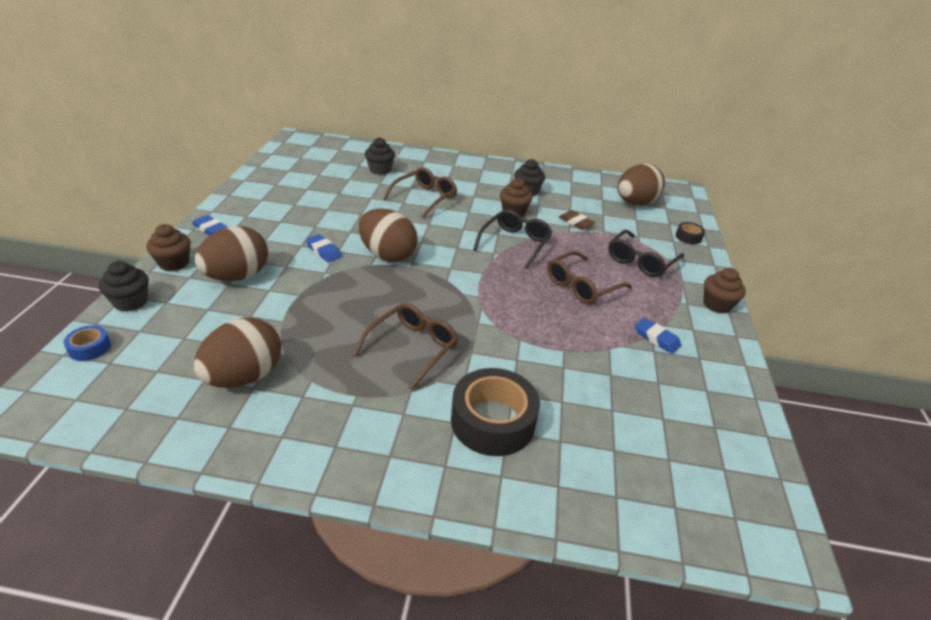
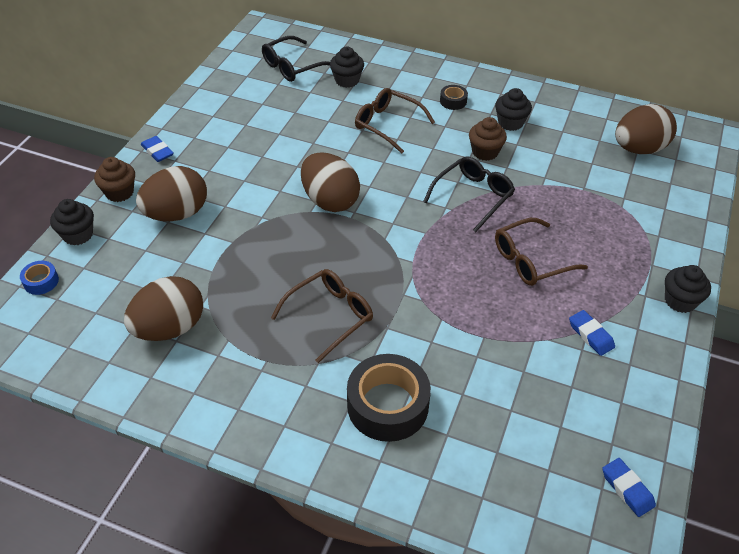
camera: 15 degrees right, 10 degrees up
blue eraser [306,234,342,263] -> blue eraser moved to [602,458,656,517]
brown glasses [383,167,457,218] -> brown glasses turned 105 degrees counterclockwise [355,88,435,154]
brown eraser [559,210,596,230] -> none
black glasses [608,230,684,277] -> black glasses moved to [262,36,330,82]
black tape [676,222,705,244] -> black tape moved to [440,85,468,110]
brown cupcake [703,268,746,314] -> black cupcake [665,265,711,313]

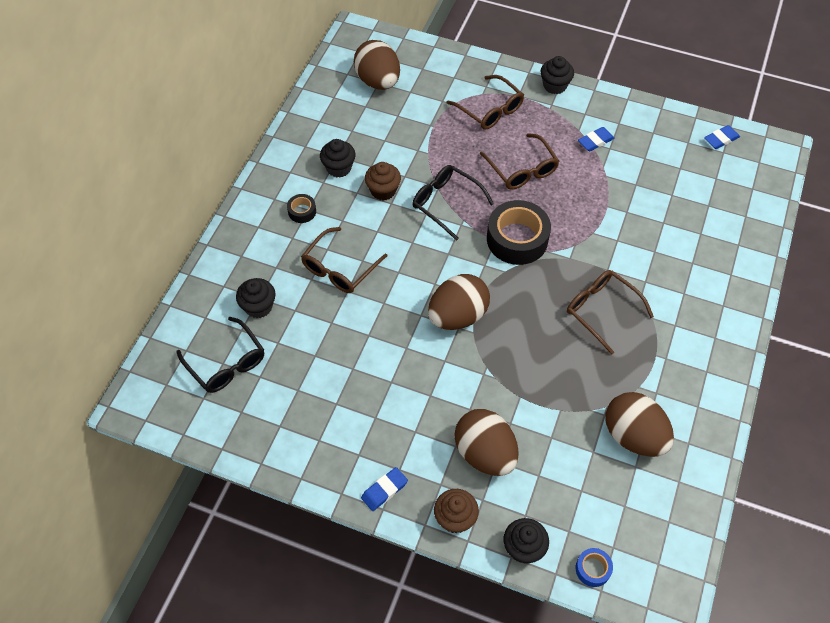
camera: 90 degrees left, 10 degrees up
black tape [347,354,431,442] -> black tape moved to [487,200,551,265]
none -> brown glasses [447,75,524,130]

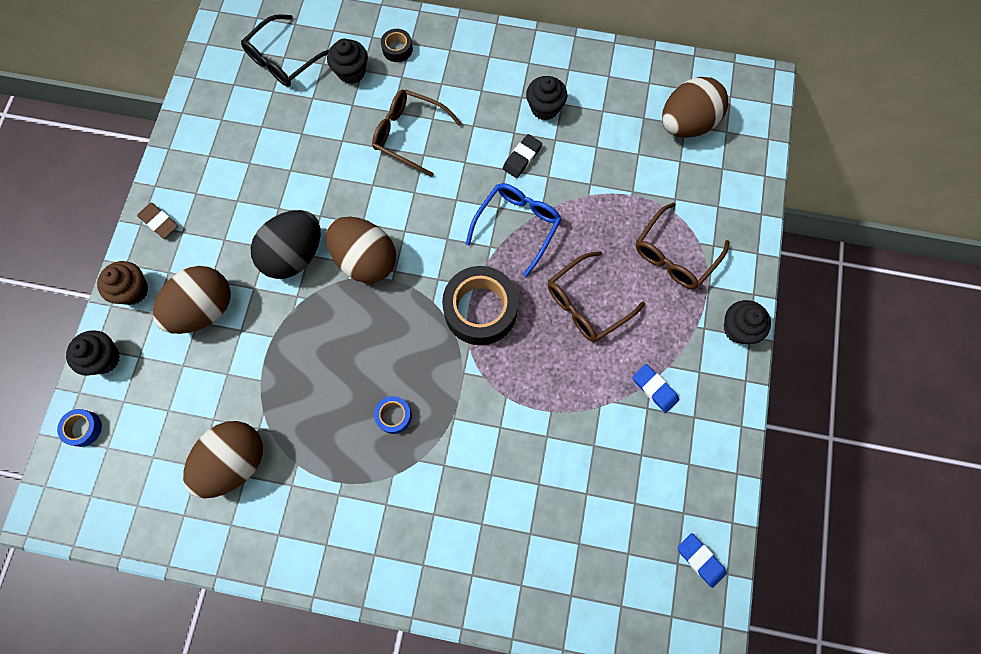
camera: 80 degrees right, 15 degrees up
black tape [287,194,316,223] -> black tape moved to [381,29,413,62]
blue eraser [361,467,408,511] -> brown eraser [137,203,178,239]
brown cupcake [365,162,401,200] -> black eraser [503,134,542,178]
black glasses [412,165,494,241] -> blue glasses [466,183,561,277]
brown glasses [567,270,654,355] -> blue tape [374,396,412,434]
none -> black egg [251,210,320,279]

